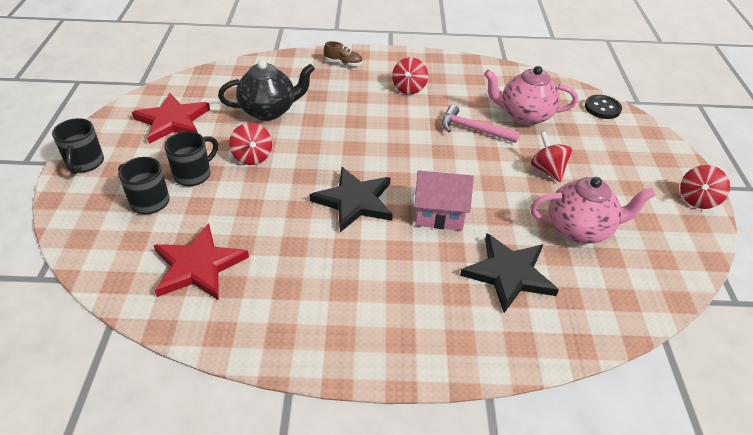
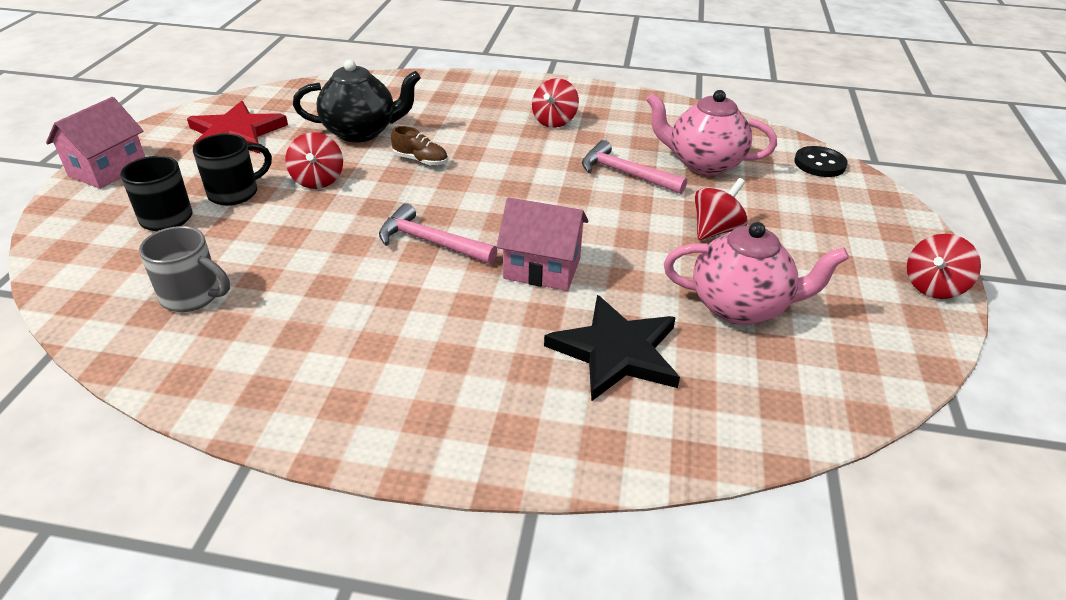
camera: 10 degrees right, 5 degrees down
black mug [52,118,104,174] -> pink house [46,97,145,189]
red star [154,224,249,301] -> grey mug [139,226,230,312]
black star [309,167,393,232] -> pink hammer [379,203,497,264]
brown shoe [324,41,363,66] -> brown shoe moved to [391,126,448,166]
red spinning top [531,132,572,182] -> red spinning top turned 60 degrees clockwise [695,178,748,240]

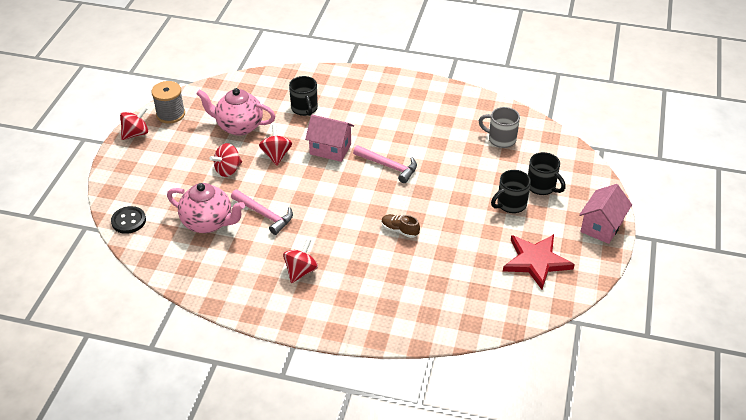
camera: 175 degrees left, 5 degrees up
red spinning top [286,132,343,189] -> red spinning top moved to [259,125,292,166]
black teapot [293,59,421,142] -> none
black star [544,295,680,402] -> black mug [289,76,318,116]
none -> grey spool [151,81,185,124]

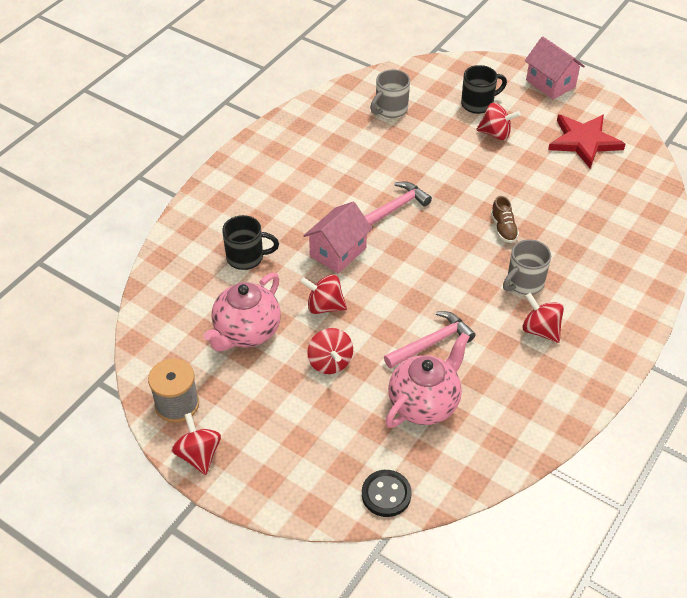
camera: 70 degrees left, 5 degrees up
brown shoe [381,214,420,238] -> brown shoe turned 60 degrees counterclockwise [491,196,519,243]
black mug [491,170,531,213] -> red spinning top [476,103,521,140]
none -> grey mug [503,239,551,295]

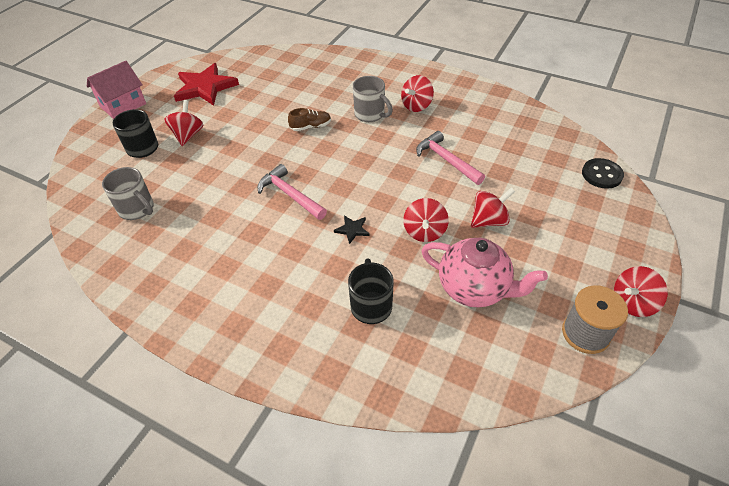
camera: 95 degrees left, 0 degrees up
pink house [304,202,373,274] -> black star [334,215,369,244]
pink teapot [385,333,470,428] -> none

